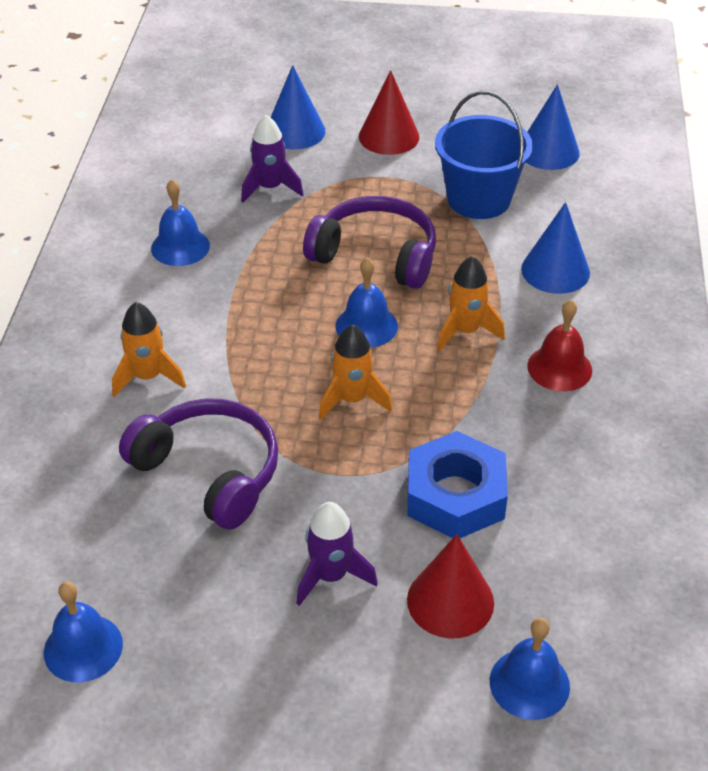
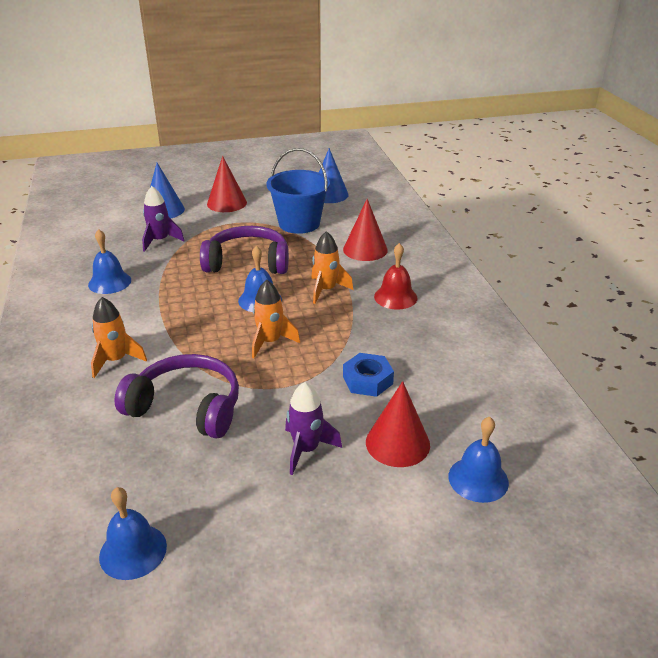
camera: 20 degrees left, 10 degrees down
blue nut [407,431,508,538] -> blue nut [343,353,394,397], size x0.65
blue cone [521,202,590,294] -> red cone [343,199,388,261]

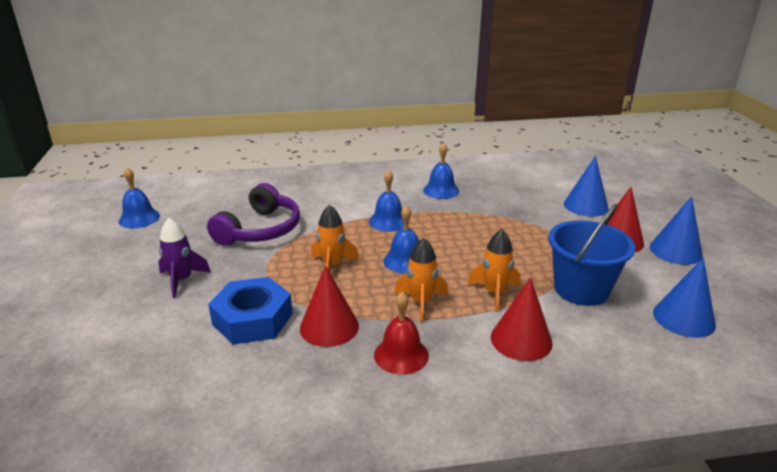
camera: 95 degrees right, 5 degrees down
orange rocket [91,297,147,378] -> orange rocket moved to [468,229,520,312]
purple rocket [142,186,185,252] -> none
purple headphones [200,226,289,274] -> none
blue nut [343,353,394,397] -> blue nut [208,277,293,344], size x1.55
red cone [366,381,430,467] -> red cone moved to [300,265,359,347]
blue bell [448,416,509,503] -> blue bell moved to [369,170,404,232]
none -> blue cone [650,196,703,265]

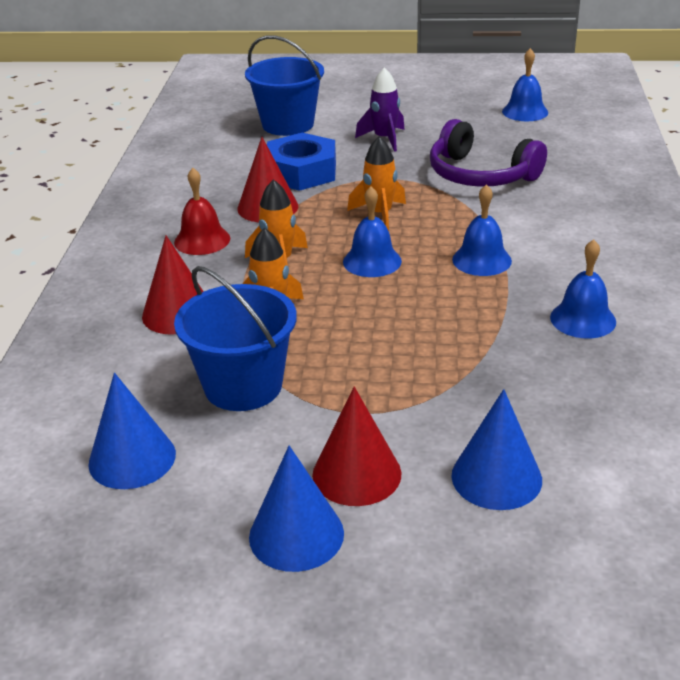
camera: 105 degrees right, 5 degrees up
none -> blue bucket [245,35,324,136]

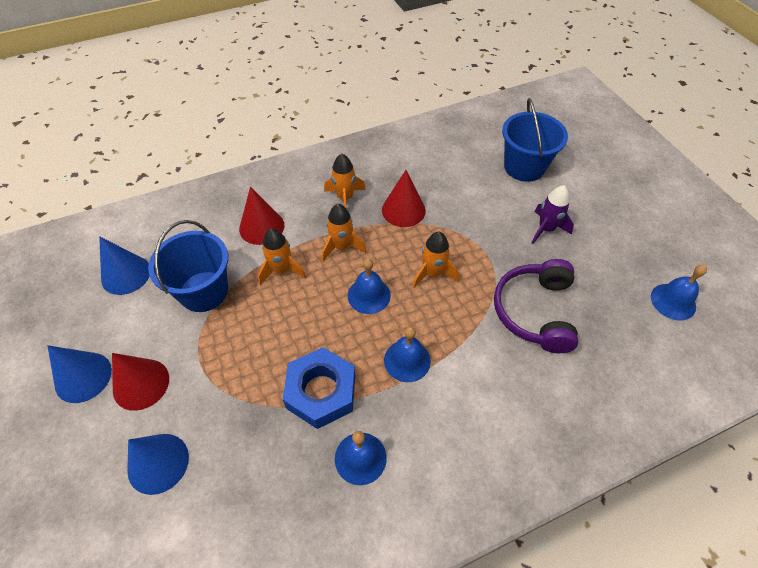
camera: 60 degrees right, 20 degrees up
red bell [174,168,230,255] -> orange rocket [324,154,366,208]
blue nut [267,133,336,191] -> blue nut moved to [283,347,355,429]

